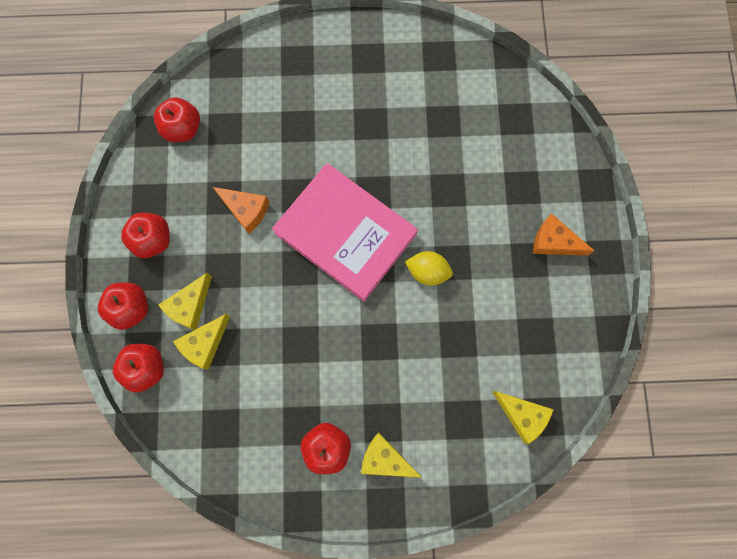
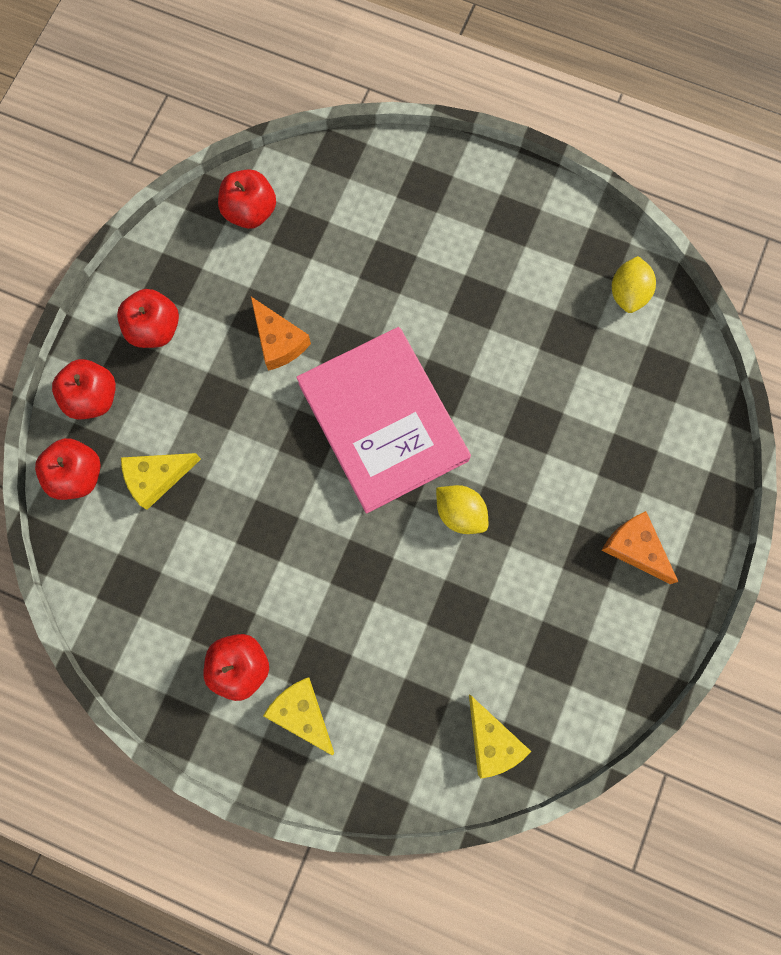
camera: 25 degrees right, 0 degrees up
yellow cheese [158,273,212,330] -> none
none -> yellow lemon [612,256,656,313]

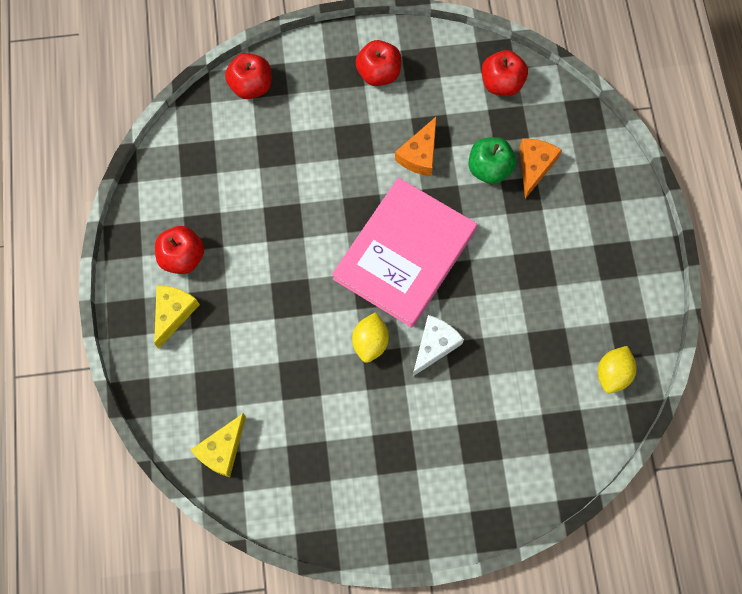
camera: 60 degrees right, 5 degrees down
red apple [52,359,116,419] -> none
yellow cheese [121,453,201,510] -> none
orange cheese [602,511,678,584] -> orange cheese moved to [519,139,562,199]
yellow lemon [612,256,656,313] -> yellow lemon turned 45 degrees counterclockwise [598,346,636,393]
none -> white cheese [413,315,464,376]
none -> green apple [468,137,516,184]

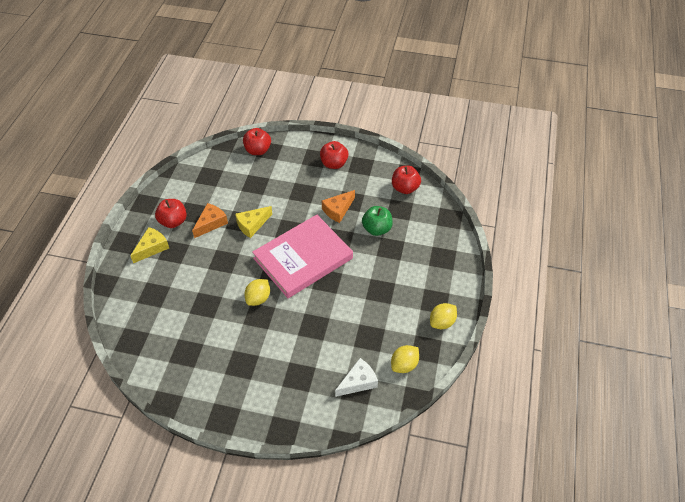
camera: 20 degrees right, 20 degrees down
yellow cheese [191,413,246,477] -> yellow cheese moved to [235,206,272,238]
white cheese [413,315,464,376] -> white cheese moved to [335,358,378,397]
orange cheese [519,139,562,199] -> orange cheese moved to [192,203,228,238]
none -> yellow lemon [430,303,457,329]

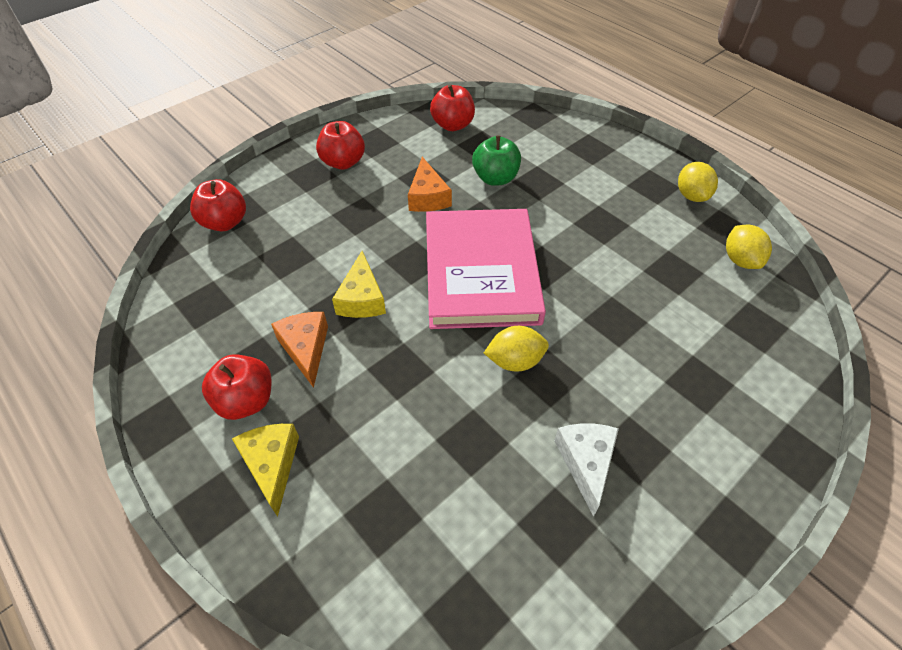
camera: 55 degrees left, 0 degrees up
yellow lemon [244,279,270,306] -> yellow lemon turned 75 degrees counterclockwise [484,326,549,371]
white cheese [335,358,378,397] -> white cheese moved to [554,423,619,517]

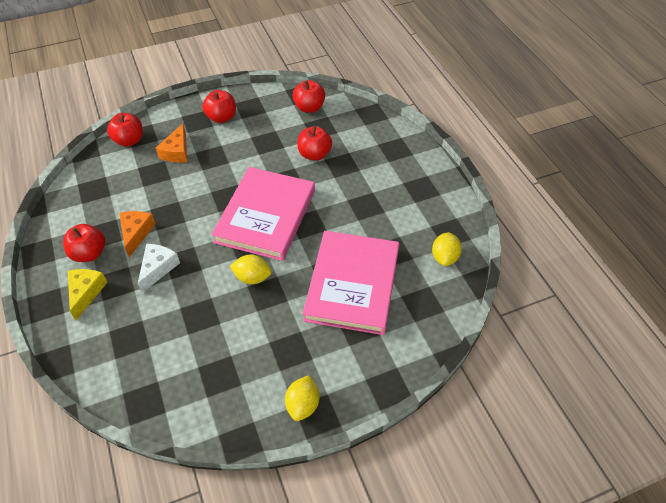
camera: 20 degrees right, 0 degrees up
yellow cheese [332,251,386,318] -> none
orange cheese [408,157,452,212] -> orange cheese moved to [156,124,187,163]
green apple [472,135,521,186] -> red apple [298,126,332,161]
white cheese [554,423,619,517] -> white cheese moved to [138,244,180,293]
yellow lemon [678,162,718,202] -> yellow lemon moved to [285,375,319,421]
none -> pink book [303,231,399,335]

